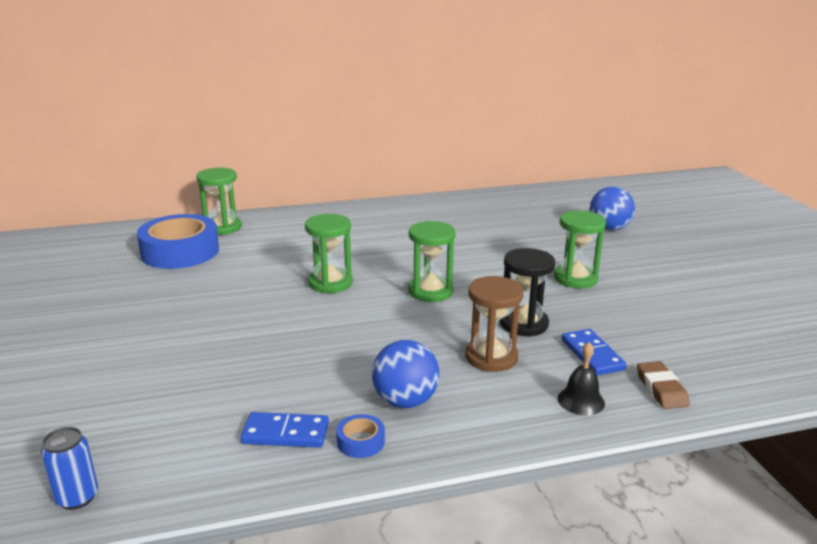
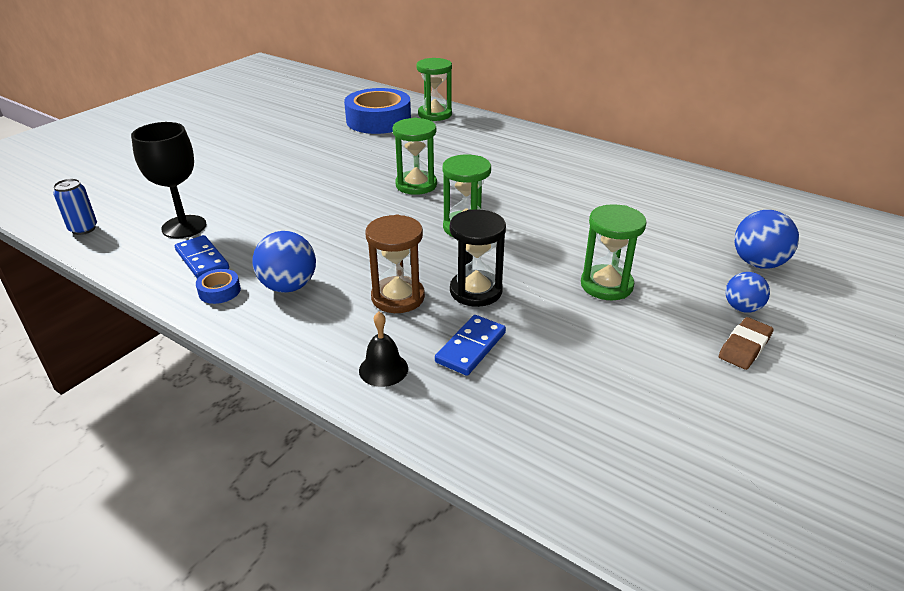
camera: 50 degrees right, 10 degrees up
brown eraser [637,361,690,409] -> brown eraser moved to [719,317,774,370]
none -> black goblet [131,122,207,238]
none -> blue ball [726,272,770,313]

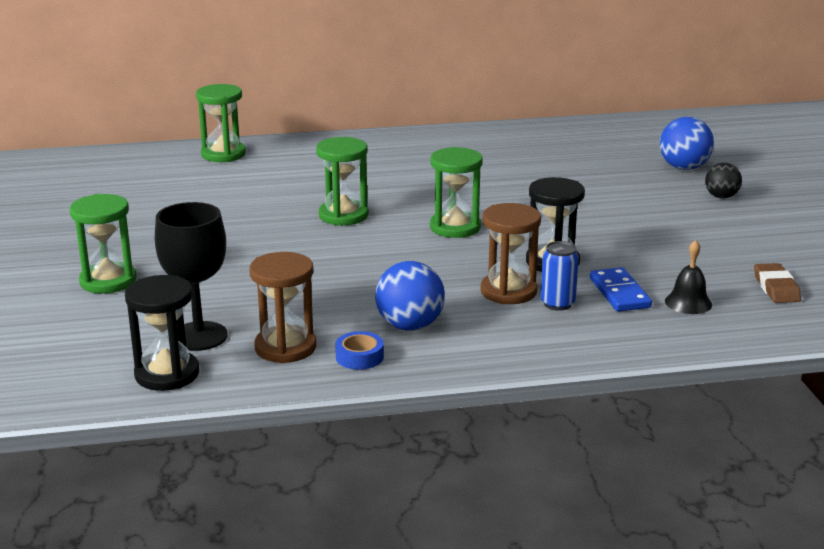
camera: 45 degrees left, 10 degrees down
blue can [53,178,97,235] -> blue can moved to [541,241,579,311]
blue domino [175,235,229,279] -> brown hourglass [249,252,316,363]
blue tape [344,88,411,134] -> none
black bell [359,312,408,387] -> black bell moved to [665,240,712,314]
green hourglass [581,204,647,300] -> green hourglass moved to [69,194,136,294]
brown eraser [719,317,774,370] -> brown eraser moved to [754,263,801,303]
blue ball [726,272,770,313] -> black ball [705,163,742,199]
none -> black hourglass [125,275,199,391]

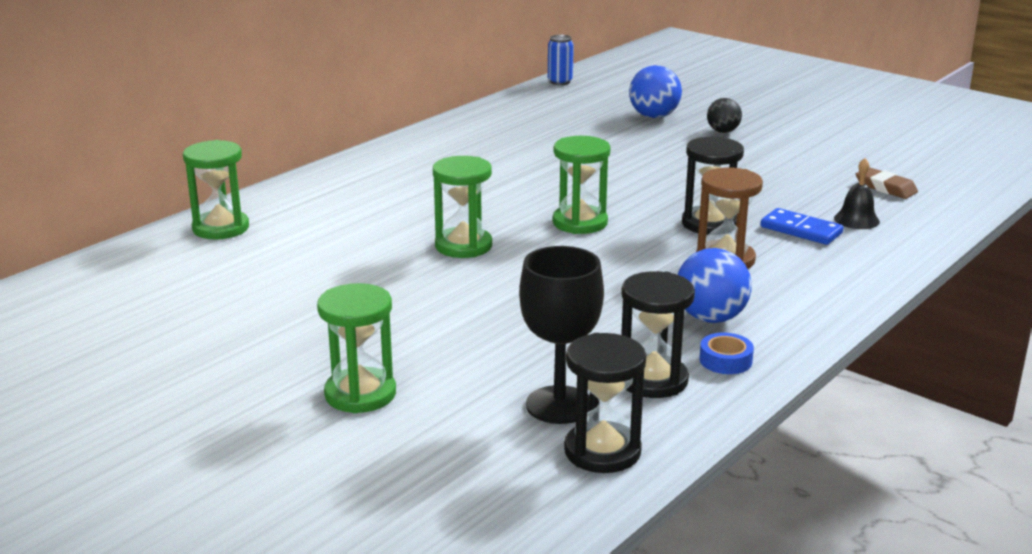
camera: 40 degrees left, 0 degrees up
brown hourglass [249,252,316,363] -> black hourglass [621,271,695,398]
blue can [541,241,579,311] -> blue can moved to [548,35,574,85]

